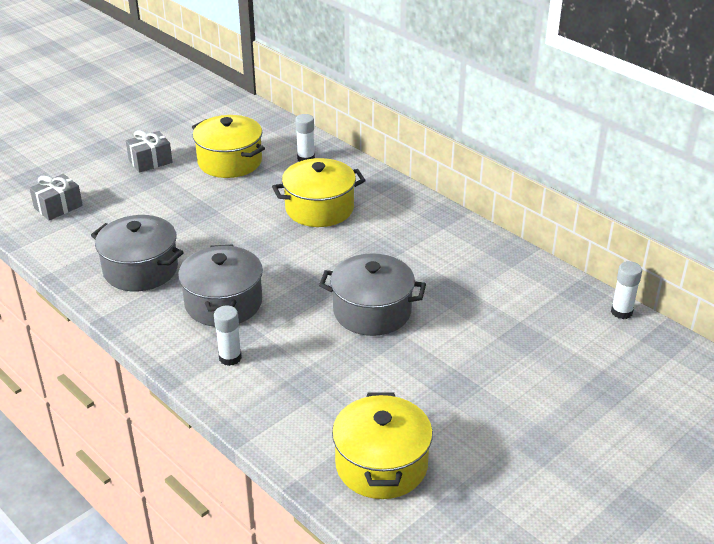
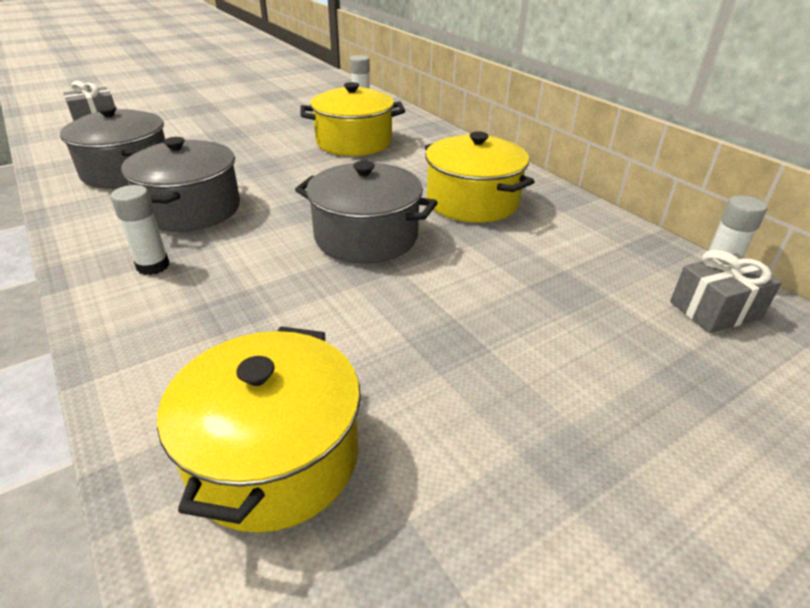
camera: 10 degrees right, 0 degrees up
grey gift [126,130,173,173] -> grey gift moved to [670,250,782,333]
yellow pot [192,115,265,178] -> yellow pot moved to [425,131,535,223]

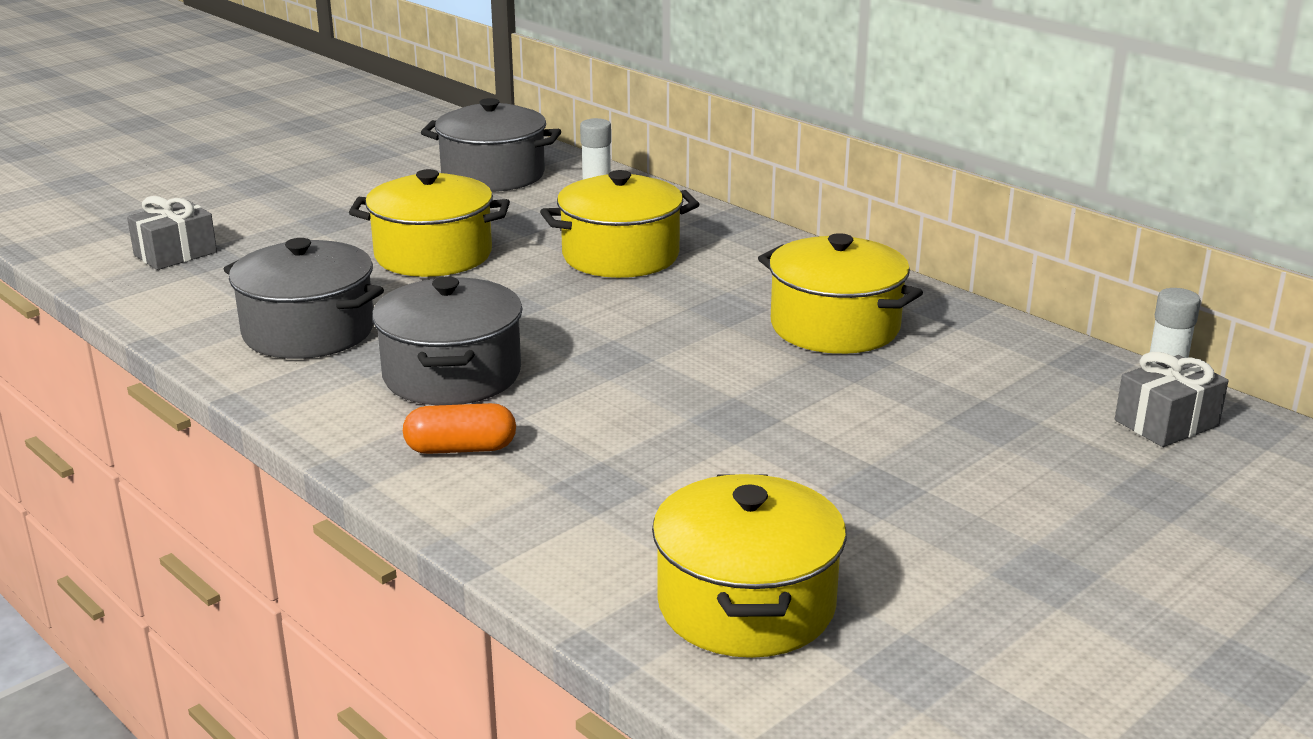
camera: 10 degrees left, 10 degrees down
white glue stick [111,185,170,275] -> orange capsule [403,403,516,454]
grey pot [295,161,438,264] -> grey pot moved to [421,98,561,192]
none -> yellow pot [349,169,510,277]

